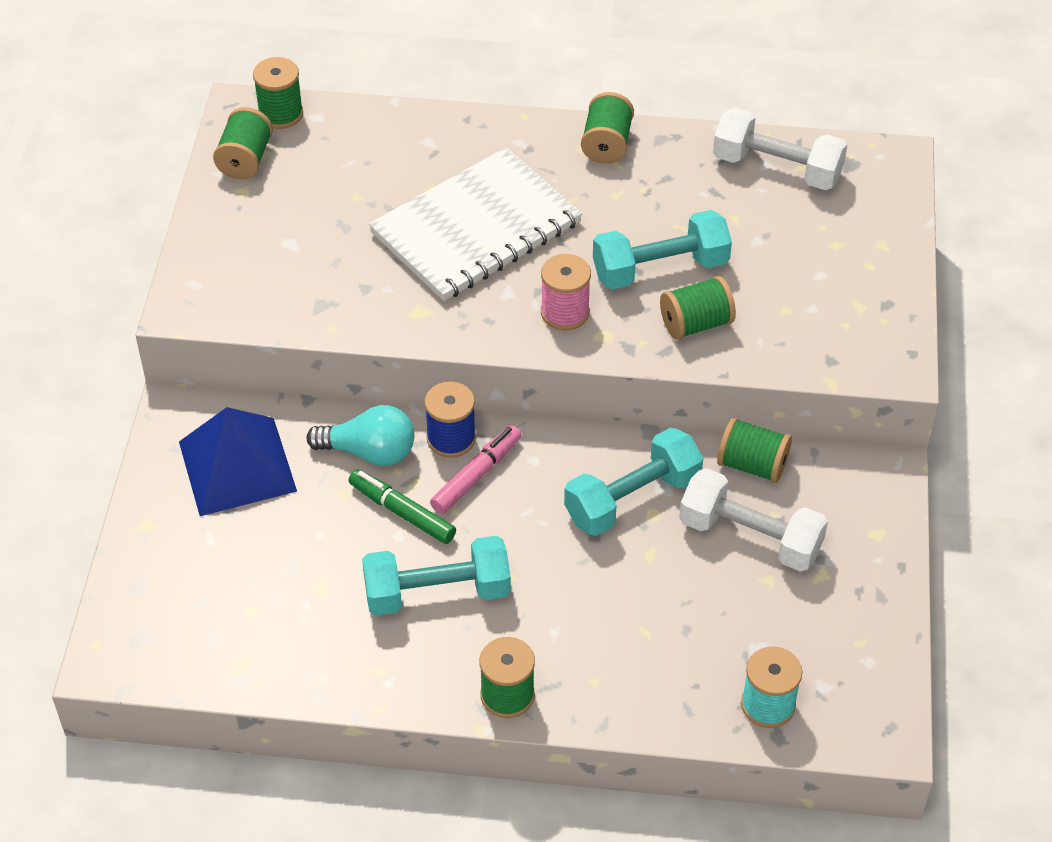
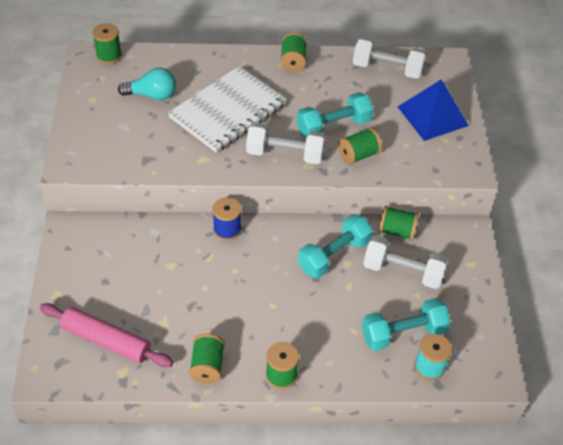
camera: 10 degrees left, 0 degrees up
blue pyramid [179,407,297,516] -> blue pyramid moved to [398,79,469,141]
green spool [213,107,273,179] -> green spool moved to [189,334,225,383]
turquoise light bulb [306,405,414,466] -> turquoise light bulb moved to [118,68,176,100]
green marker [349,469,456,544] -> none
turquoise dumbbell [362,536,511,616] -> turquoise dumbbell moved to [362,298,451,351]
pink marker [430,425,521,514] -> none
pink spool [541,254,591,330] -> white dumbbell [246,122,325,164]
none -> pink rolling pin [40,303,173,367]

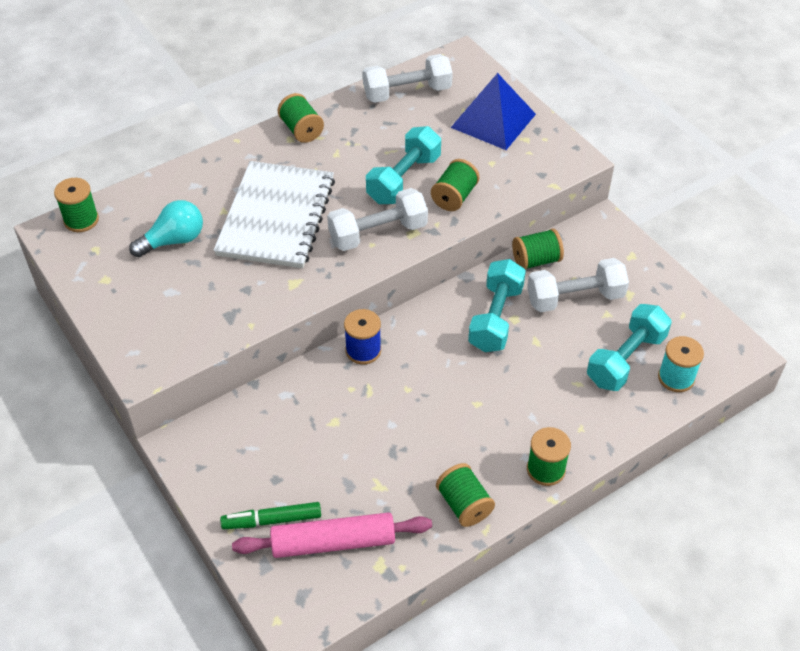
camera: 30 degrees left, 0 degrees up
none -> green marker [220,502,321,529]

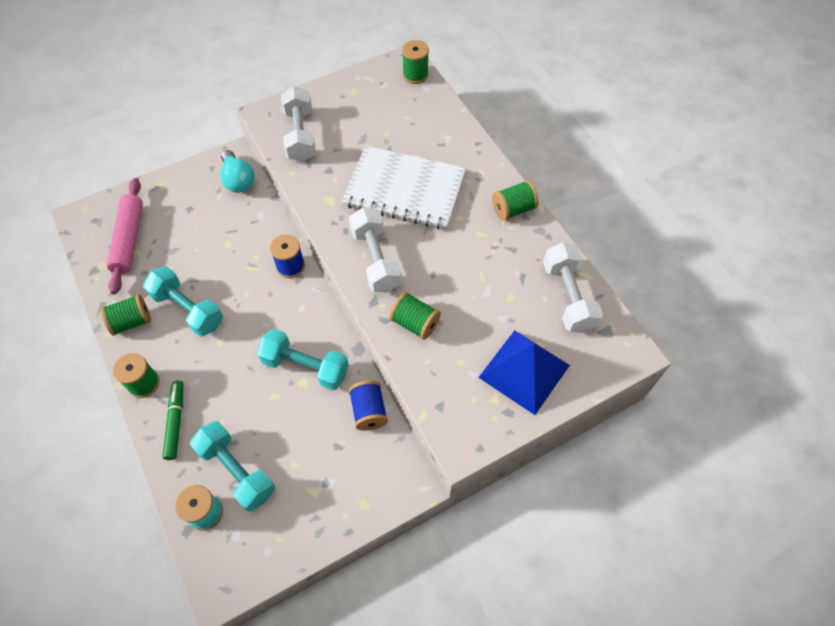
camera: 95 degrees right, 10 degrees up
turquoise light bulb [129,200,203,257] -> turquoise light bulb moved to [220,150,255,193]
green marker [220,502,321,529] -> green marker moved to [162,380,184,460]
turquoise dumbbell [366,126,441,204] -> turquoise dumbbell moved to [143,266,223,337]
green spool [512,229,564,270] -> blue spool [349,380,388,431]
white dumbbell [527,258,629,312] -> white dumbbell moved to [281,86,316,162]

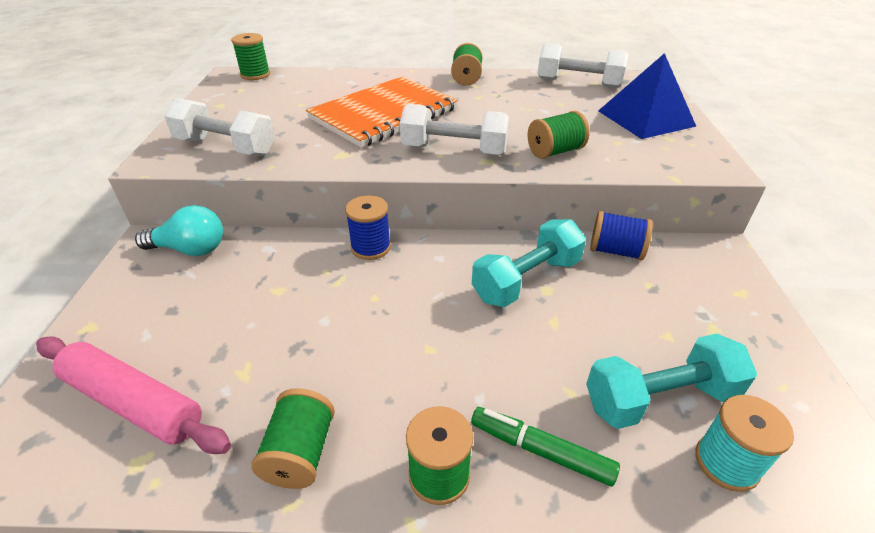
camera: 60 degrees left, 20 degrees down
turquoise dumbbell [143,266,223,337] -> none
white notebook [341,146,466,229] -> orange notebook [306,77,458,148]

